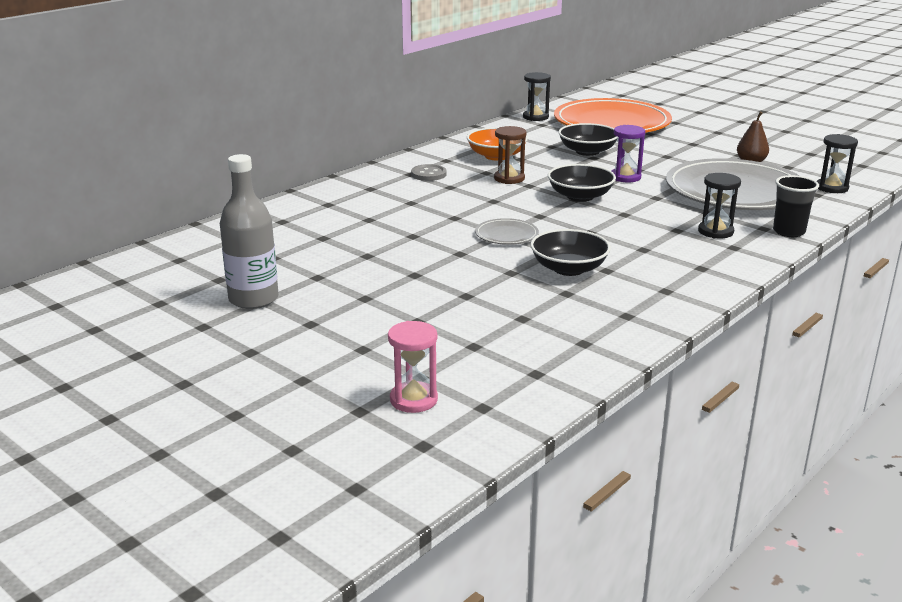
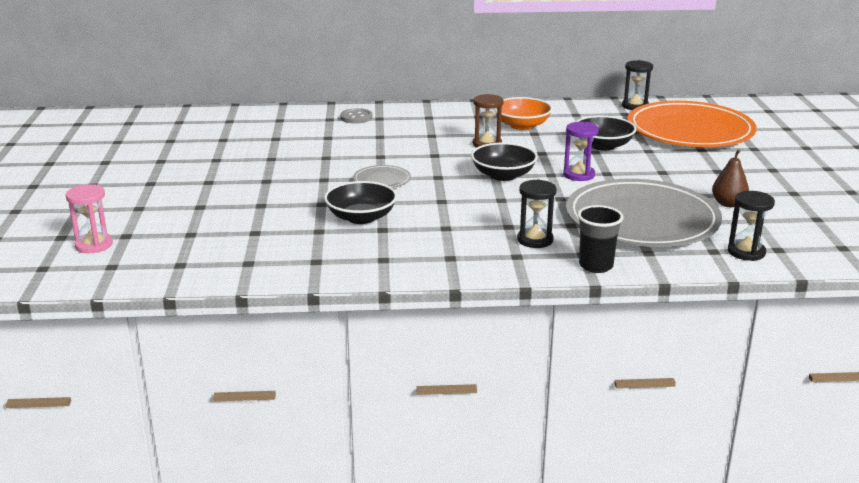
camera: 45 degrees right, 0 degrees up
grey bottle [220,154,278,309] -> none
grey button [411,164,447,181] -> grey button moved to [340,108,373,124]

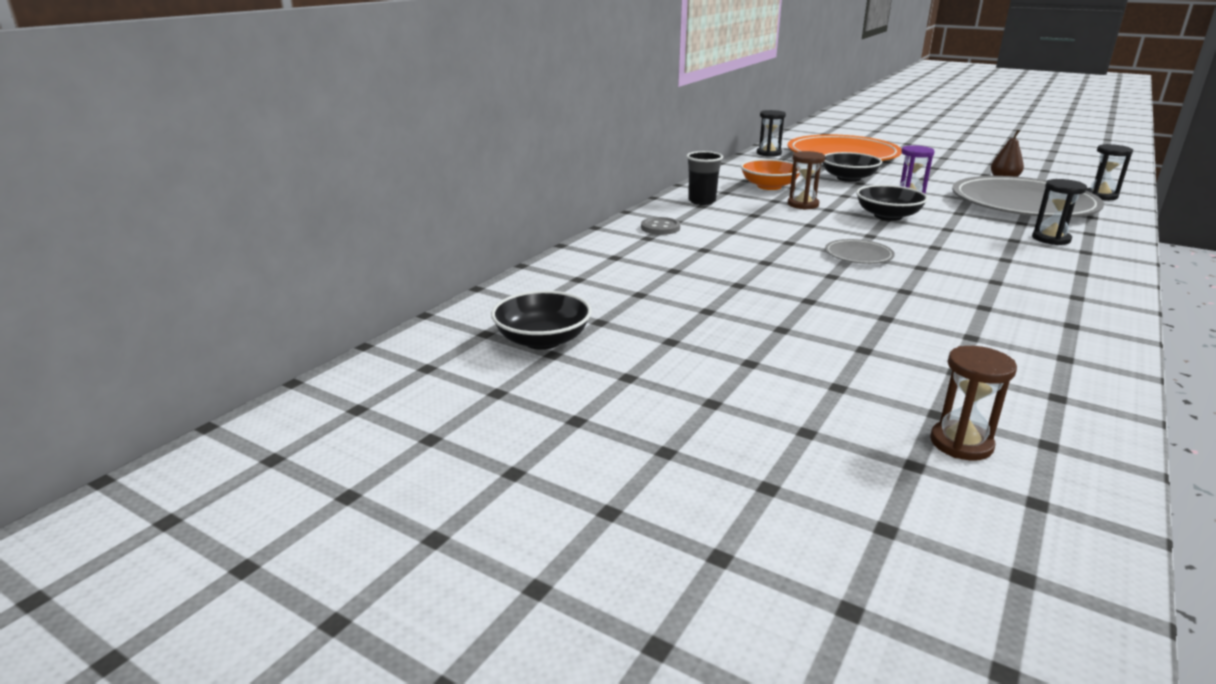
camera: 55 degrees left, 0 degrees up
pink hourglass [66,184,113,253] -> brown hourglass [930,346,1017,461]
black bowl [324,181,397,224] -> black bowl moved to [491,291,592,350]
black cup [577,205,624,273] -> black cup moved to [686,151,723,205]

